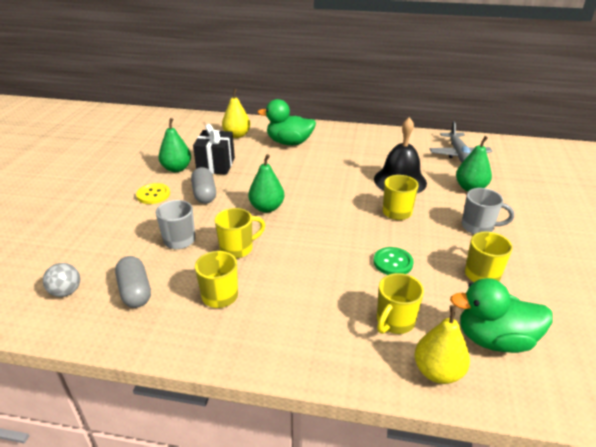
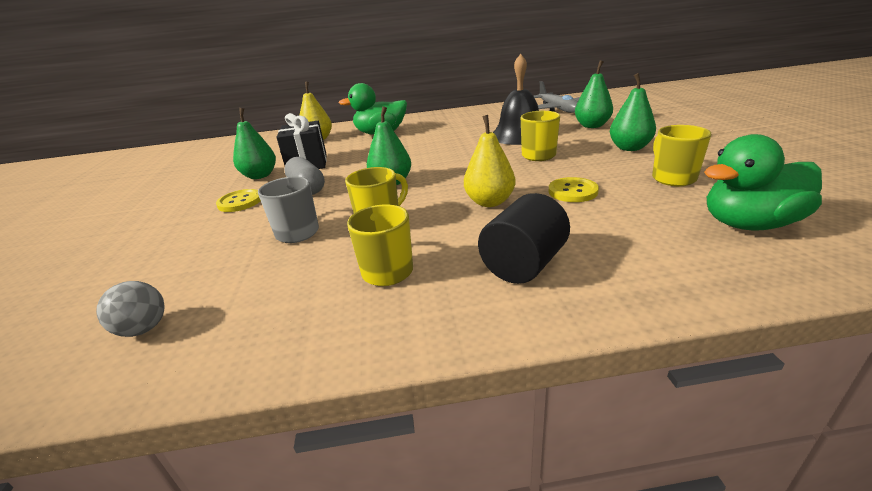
camera: 15 degrees left, 5 degrees down
grey capsule [115,256,151,308] -> none
green button [374,247,414,275] -> yellow button [548,177,599,202]
yellow mug [377,273,424,334] -> none
yellow pear [414,305,470,384] -> yellow pear moved to [464,115,516,207]
grey mug [462,188,514,234] -> green pear [610,73,656,151]
none -> black cylinder [478,193,570,284]

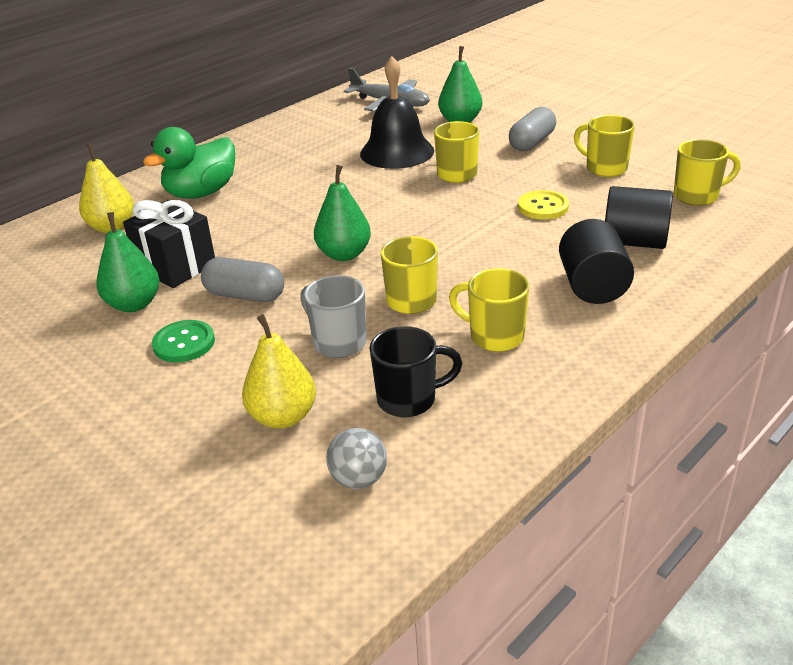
camera: 40 degrees left, 5 degrees up
yellow button [216,189,261,212] -> green button [152,320,215,362]
yellow pear [464,115,516,207] -> yellow pear moved to [242,314,316,429]
green pear [610,73,656,151] -> grey capsule [509,107,556,151]
green duck [704,134,822,231] -> yellow mug [674,139,741,206]
none -> black mug [370,326,462,417]
none -> black cylinder [605,186,673,249]

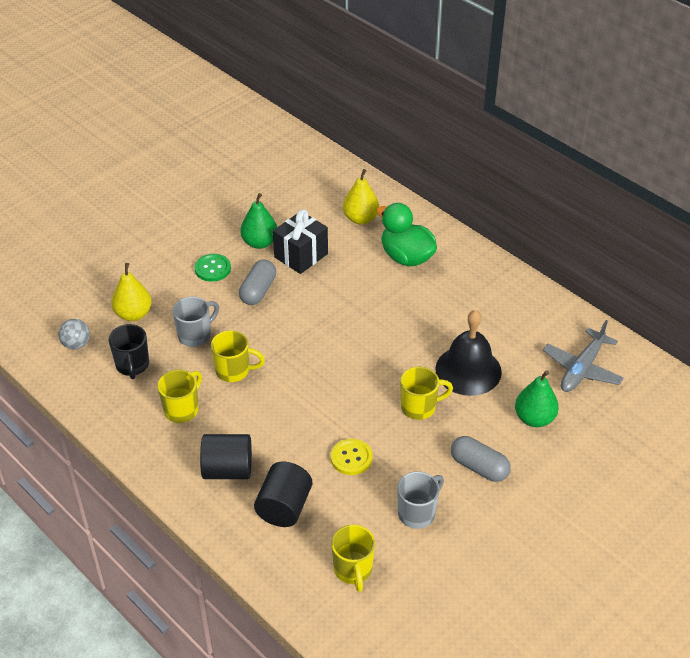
camera: 90 degrees right, 10 degrees up
green pear [314,165,371,261] -> none
yellow mug [574,115,635,177] -> grey mug [397,471,444,529]

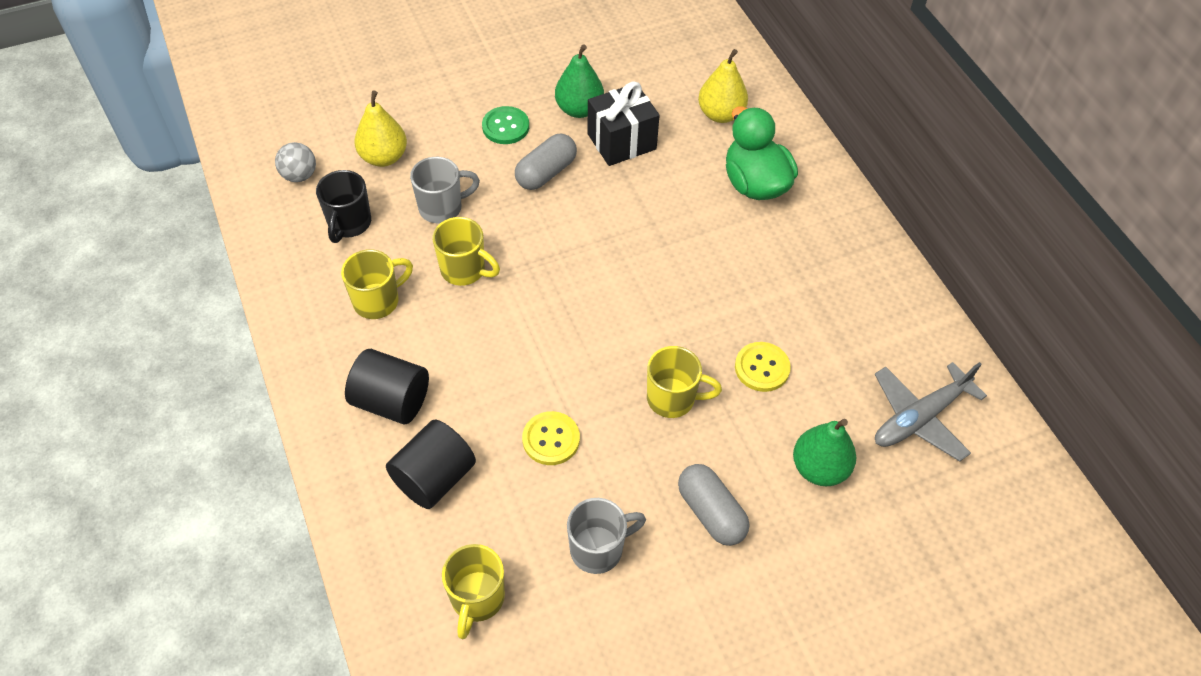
camera: 20 degrees right, 10 degrees up
black bell [435,310,502,396] -> yellow button [735,342,791,392]

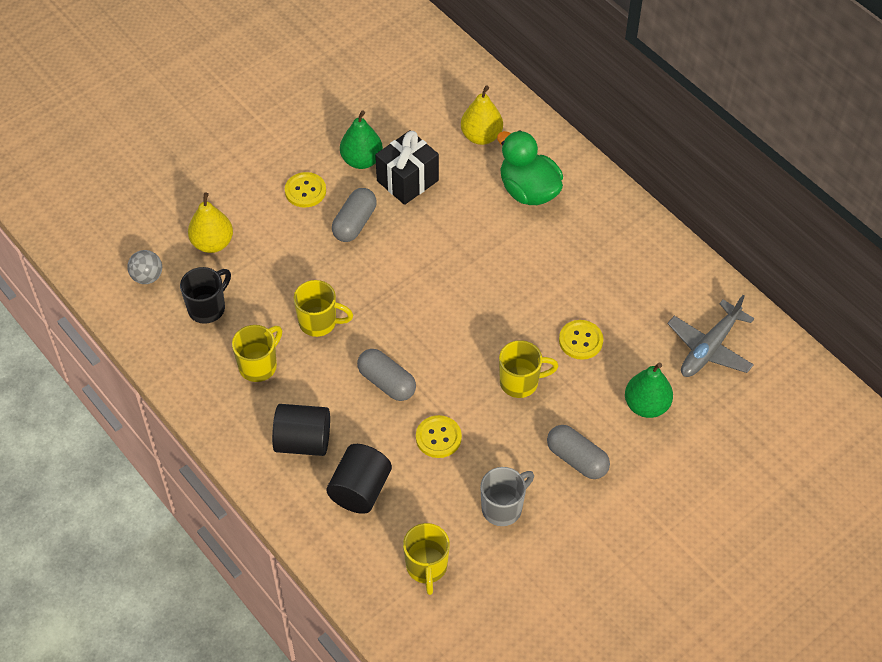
camera: 15 degrees left, 0 degrees up
black mug [316,170,371,243] -> black mug turned 135 degrees counterclockwise [180,267,231,324]
grey mug [410,157,480,223] -> none
green button [482,106,529,144] -> yellow button [285,172,326,208]
none -> grey capsule [357,349,416,401]

